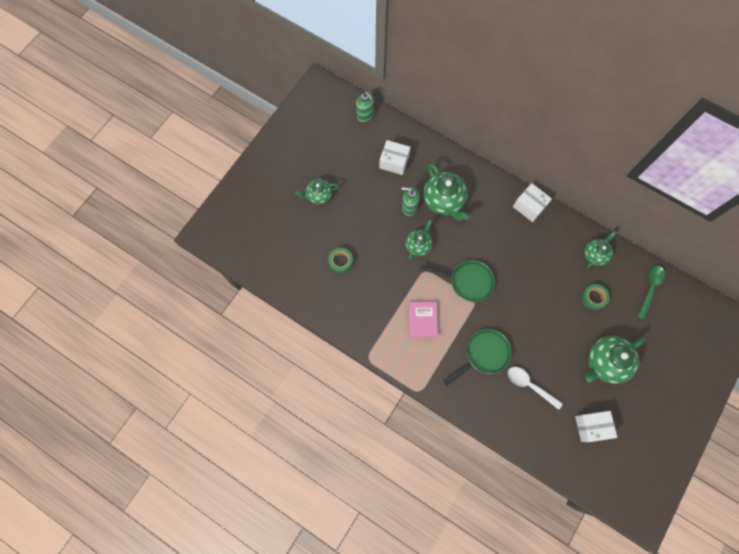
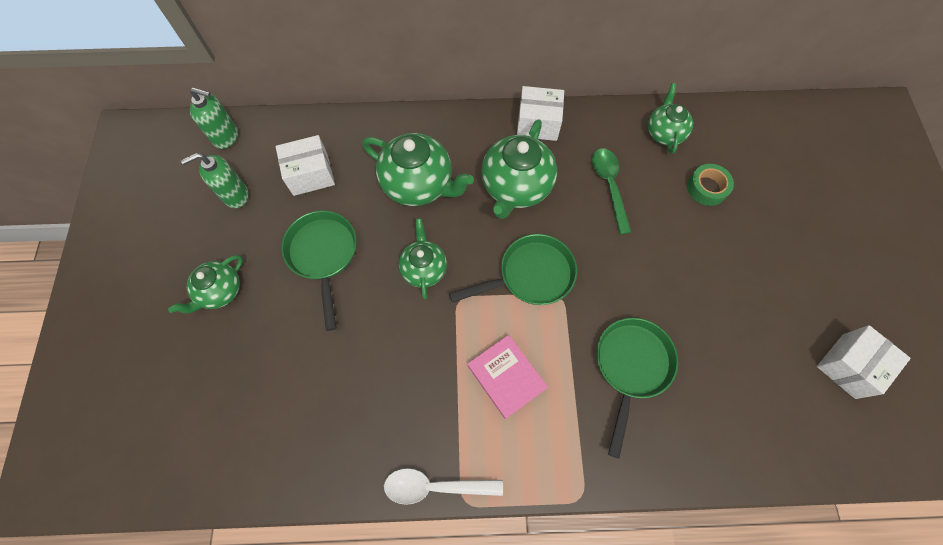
camera: 35 degrees left, 5 degrees down
green tape [328,248,353,273] -> none
green soap dispenser [402,187,420,216] -> green soap dispenser moved to [181,153,249,208]
white spoon [508,367,563,410] -> white spoon moved to [384,468,503,505]
green teapot [585,336,645,384] -> green teapot moved to [481,119,557,219]
green spoon [637,265,665,320] -> green spoon moved to [592,148,631,235]
none -> green pan [281,211,357,331]

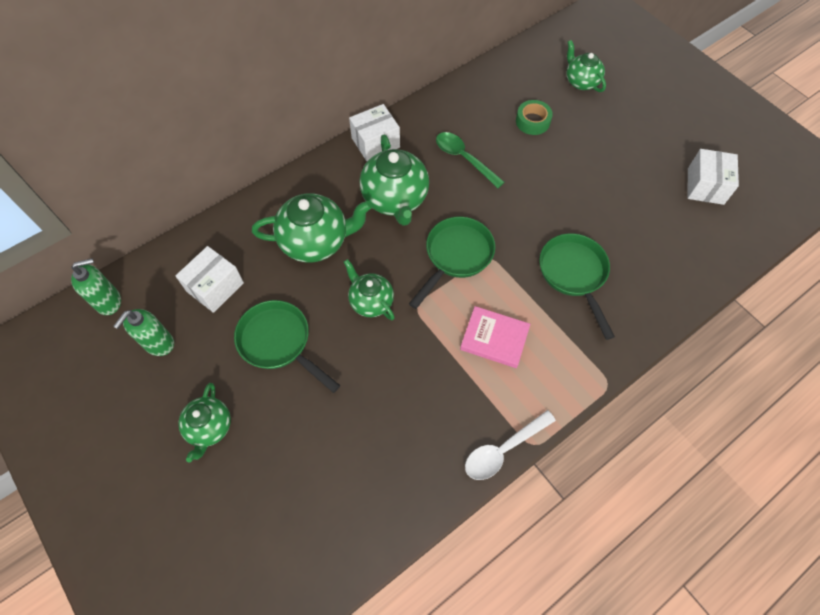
camera: 35 degrees left, 5 degrees down
green teapot [648,83,693,154] -> green teapot moved to [566,40,606,92]

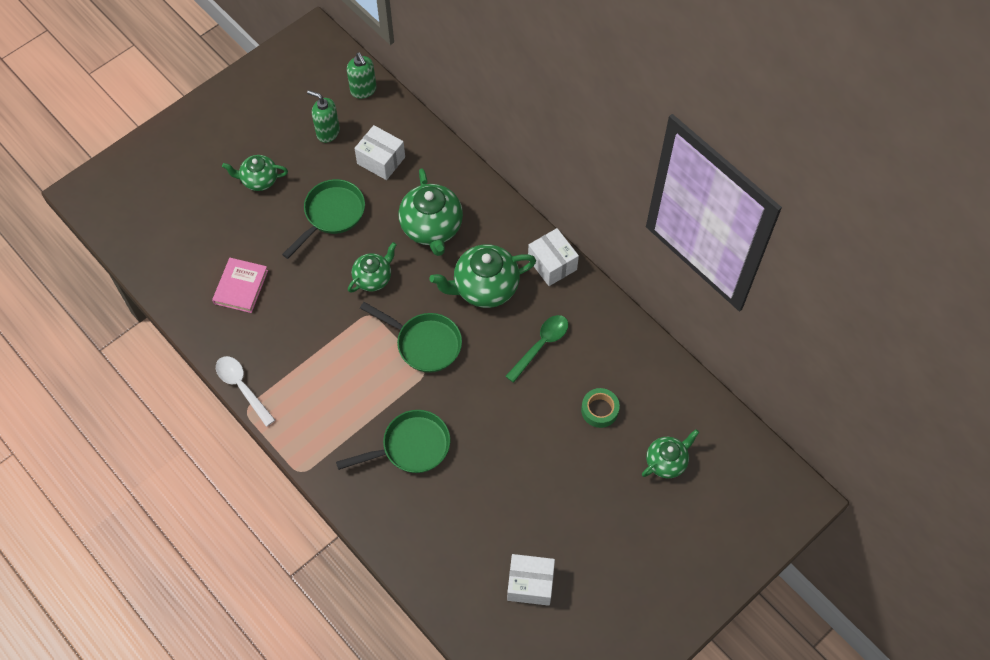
camera: 85 degrees right, 0 degrees up
pink book [460,306,530,368] -> pink book moved to [212,258,268,313]

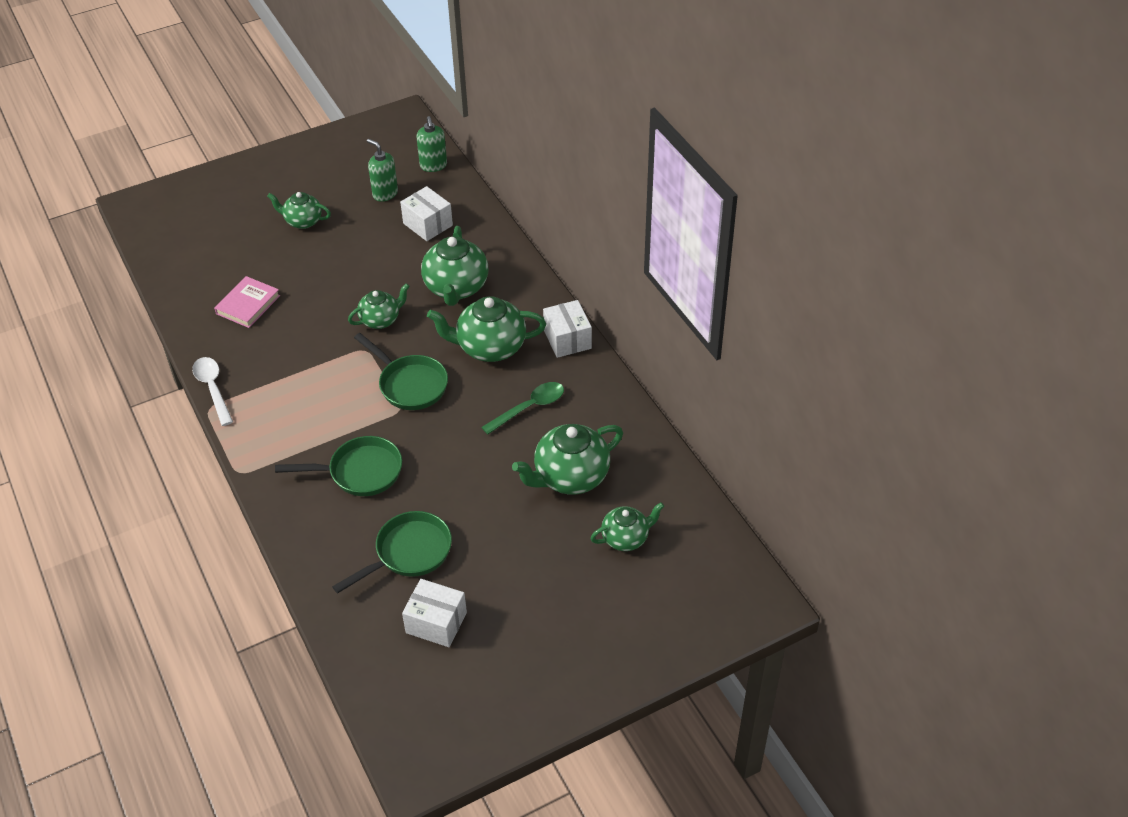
camera: 15 degrees right, 15 degrees down
green pan [282,179,365,259] -> green pan moved to [332,511,452,594]
green tape [581,388,620,428] -> green teapot [512,424,623,494]

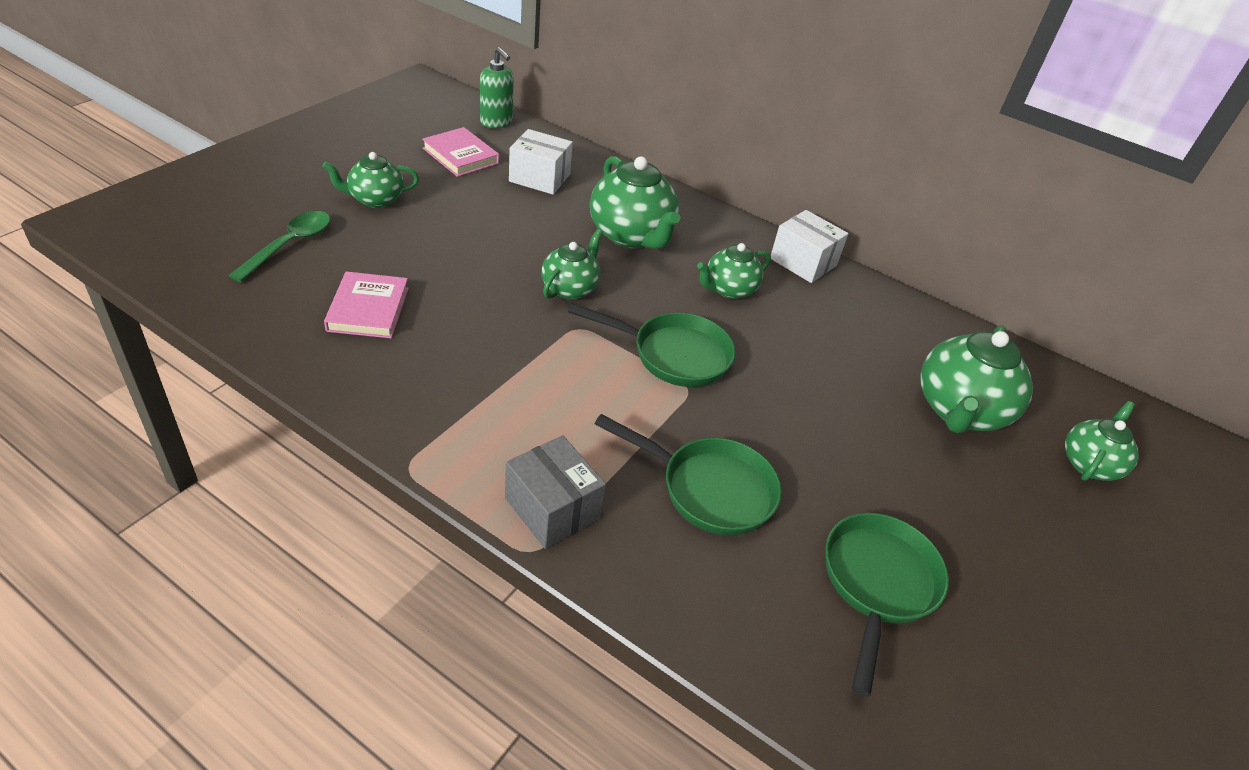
camera: 35 degrees left, 5 degrees down
white spoon [192,357,233,426] -> none
green pan [275,436,402,496] -> green pan turned 60 degrees clockwise [594,414,782,536]
green soap dispenser [367,139,398,202] -> pink book [422,127,499,177]
white box [402,579,467,647] -> none
green teapot [427,296,546,362] -> green teapot [697,243,771,299], size x0.61
green spoon [481,382,564,435] -> green spoon moved to [228,211,331,282]
none -> grey box [505,435,606,549]

